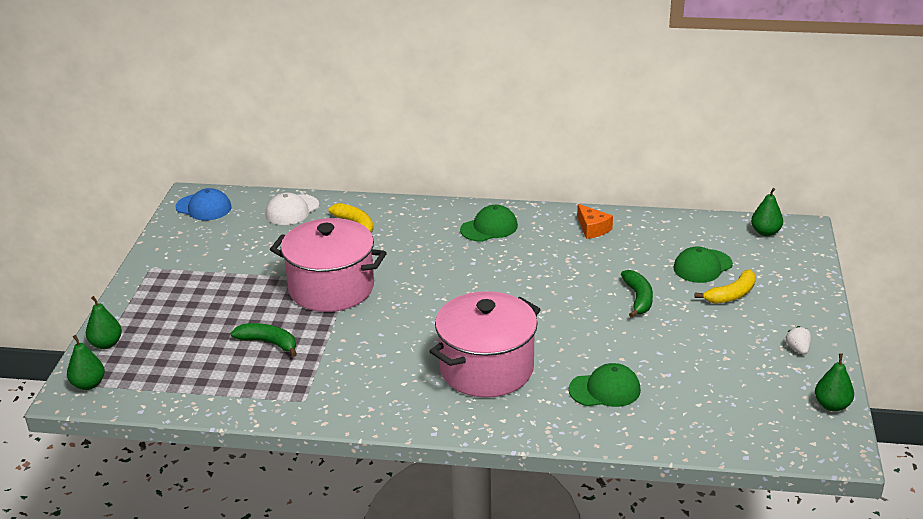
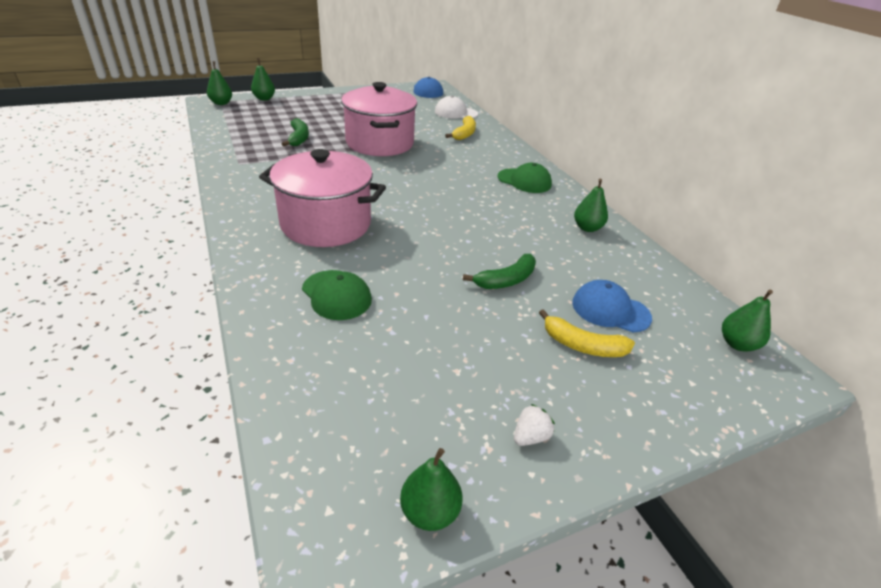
camera: 55 degrees right, 5 degrees up
orange cheese [577,204,613,239] -> green pear [574,179,608,232]
green cap [673,246,733,283] -> blue cap [572,280,652,333]

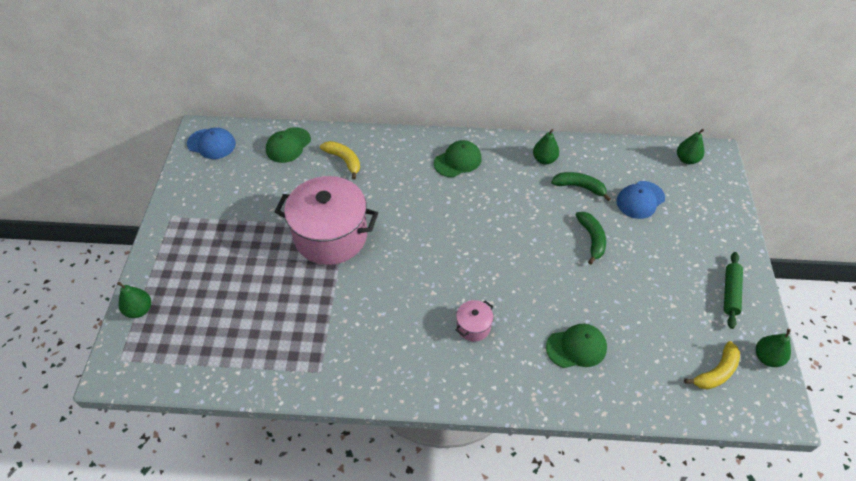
camera: 60 degrees left, 15 degrees up
green pear [207,61,232,105] -> none
pink pot [259,149,386,247] -> pink pot [456,300,493,341], size x0.43
green banana [282,118,309,146] -> green banana moved to [551,172,611,201]
white cap [435,96,478,119] -> green cap [266,127,311,163]
white strawberry [514,404,555,446] -> green rolling pin [724,252,743,329]
yellow banana [539,309,635,357] -> yellow banana moved to [684,341,740,389]

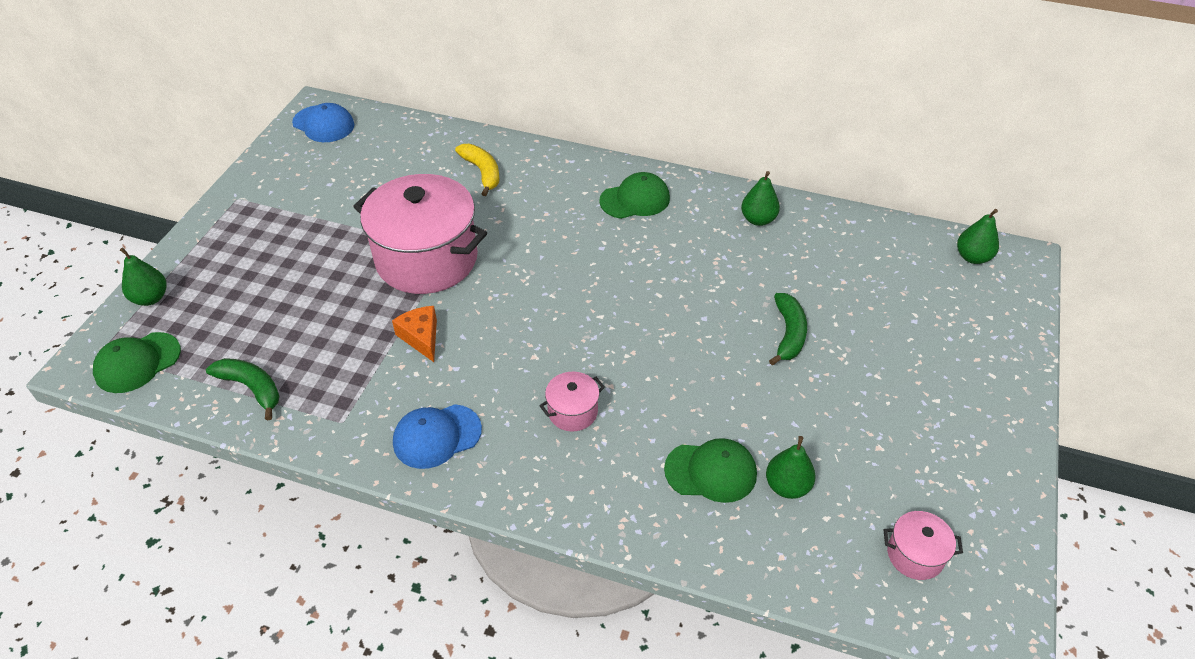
camera: 15 degrees right, 5 degrees down
green cap [266,127,311,163] -> green cap moved to [93,332,181,393]
green banana [551,172,611,201] -> green banana moved to [206,358,280,421]
blue cap [616,181,665,219] -> blue cap moved to [393,404,482,469]
yellow banana [684,341,740,389] -> pink pot [884,511,963,580]
green rolling pin [724,252,743,329] -> none
green pear [756,329,791,367] -> green pear moved to [766,436,816,499]
none -> orange cheese [392,306,437,362]

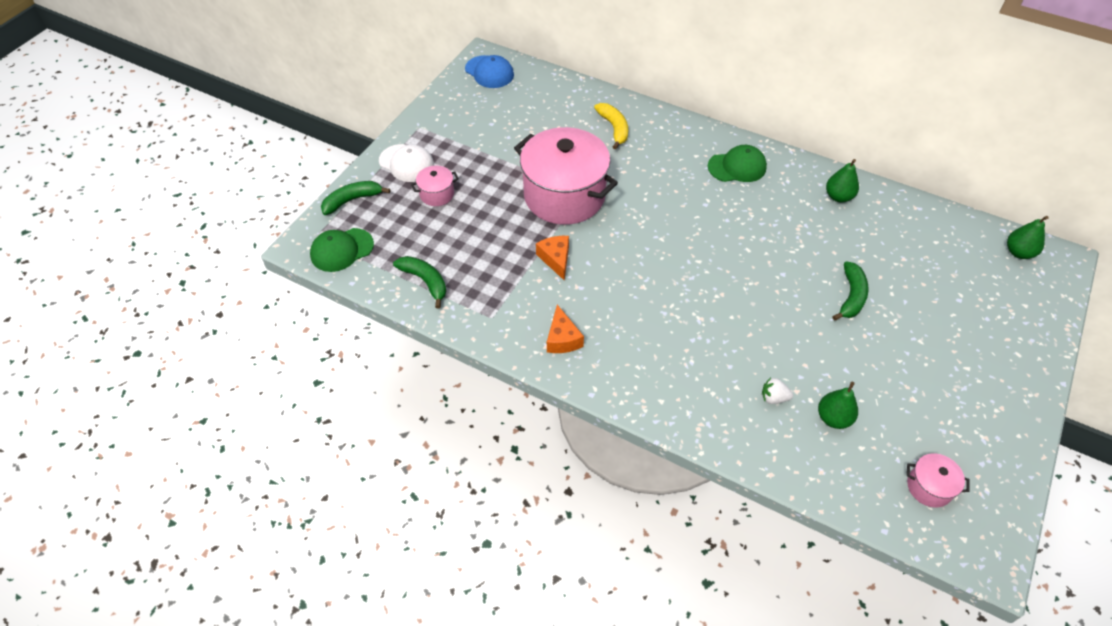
camera: 10 degrees right, 5 degrees up
green pear [120,248,167,306] -> green banana [321,181,390,215]
blue cap [393,404,482,469] -> orange cheese [547,305,584,353]
pink pot [539,372,605,432] -> pink pot moved to [411,166,459,206]
green cap [664,438,757,503] -> white strawberry [762,377,793,404]
none -> white cap [379,144,434,182]

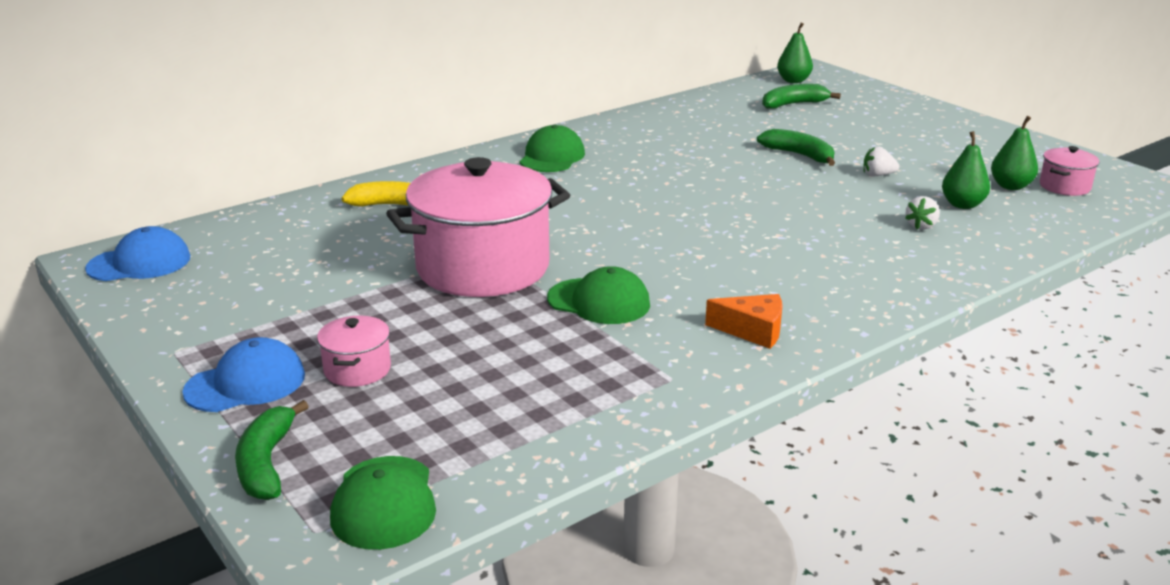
camera: 65 degrees left, 25 degrees down
white cap [379,144,434,182] -> blue cap [182,337,305,412]
green banana [393,256,446,308] -> green banana moved to [762,84,841,109]
orange cheese [536,236,569,281] -> green cap [547,266,650,324]
green pear [826,159,859,203] -> green pear moved to [991,116,1038,190]
none -> white strawberry [863,146,899,176]

